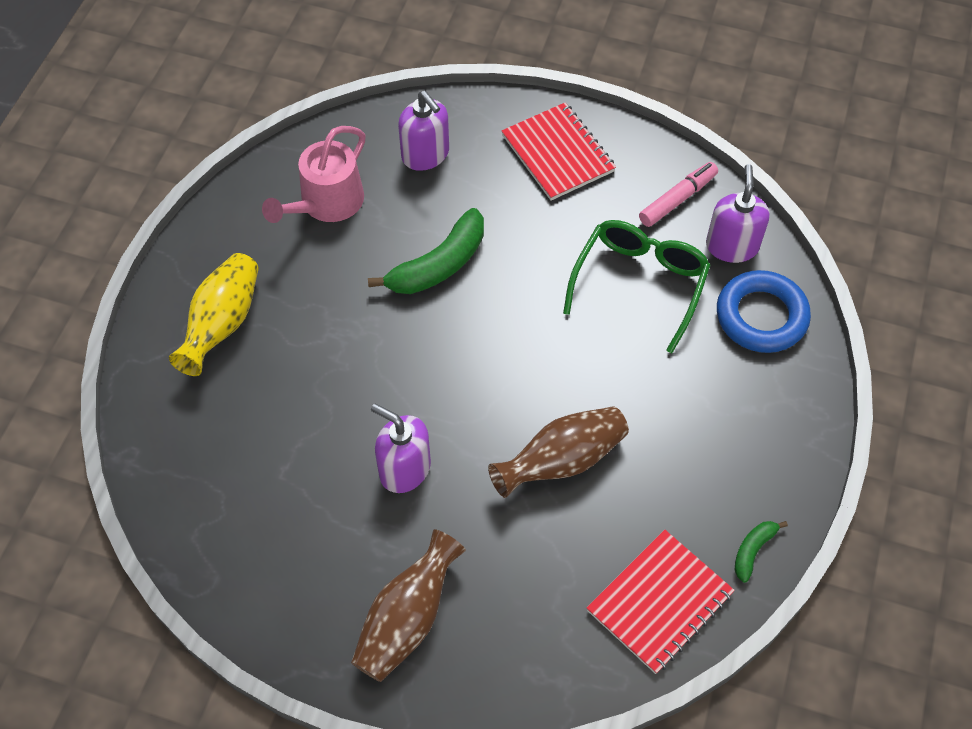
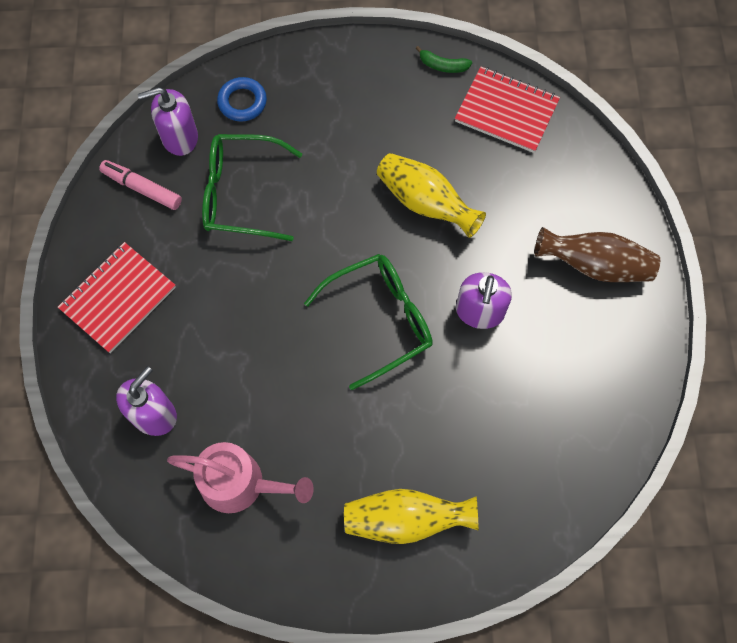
camera: 110 degrees left, 10 degrees up
green banana [368,208,484,294] -> none
brown vase [488,406,629,498] -> yellow vase [377,153,486,238]
blue ring [717,270,811,353] -> blue ring [217,77,267,122], size x0.64
none -> green glasses [304,254,433,390]

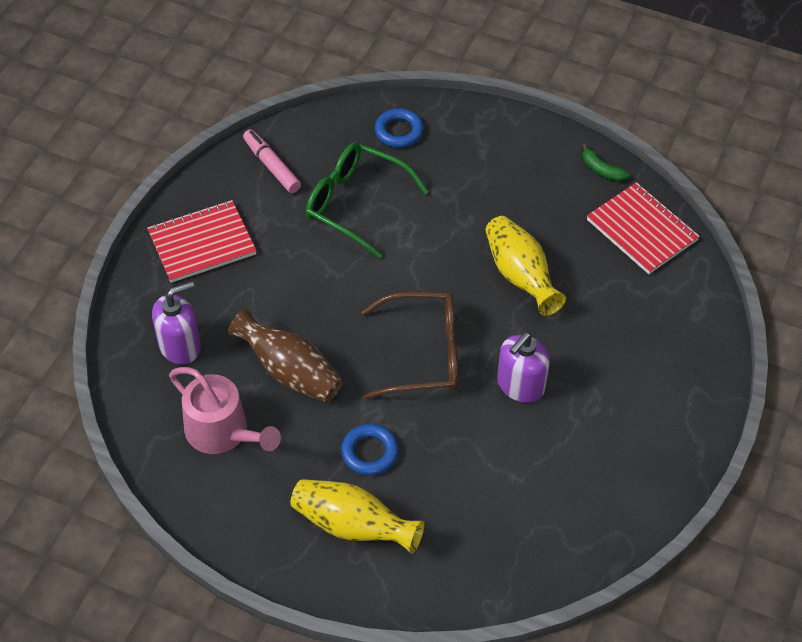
camera: 25 degrees right, 15 degrees down
purple soap dispenser [138,87,198,156] -> none
green glasses [304,254,433,390] -> brown glasses [361,292,458,399]
brown vase [535,227,660,282] -> brown vase moved to [228,309,343,403]
none -> blue ring [341,424,399,476]

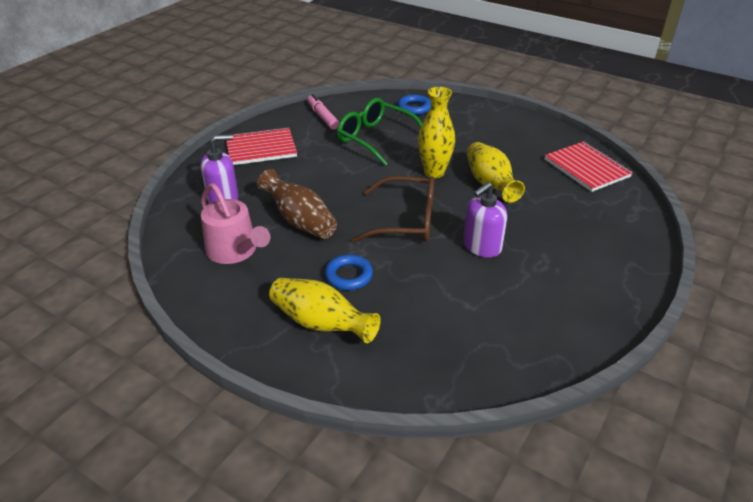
camera: 10 degrees right, 15 degrees down
green banana [582,143,630,182] -> none
none -> yellow vase [418,87,455,178]

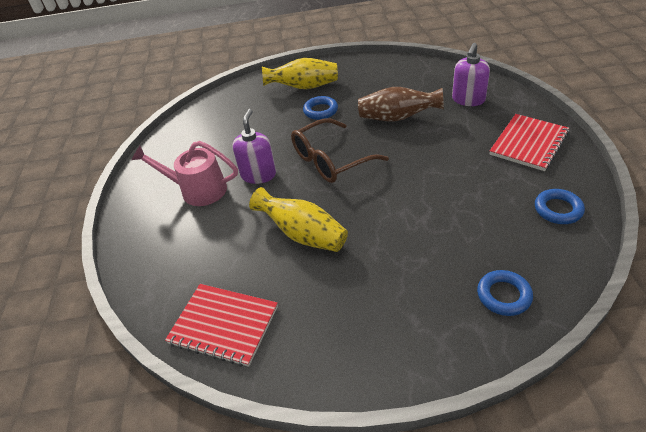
camera: 145 degrees right, 5 degrees up
pink watering can [201,183,271,264] -> pink watering can moved to [131,141,238,206]
pink marker [307,94,339,130] -> blue ring [535,189,585,224]
green glasses [337,98,422,166] -> none
yellow vase [418,87,455,178] -> none

